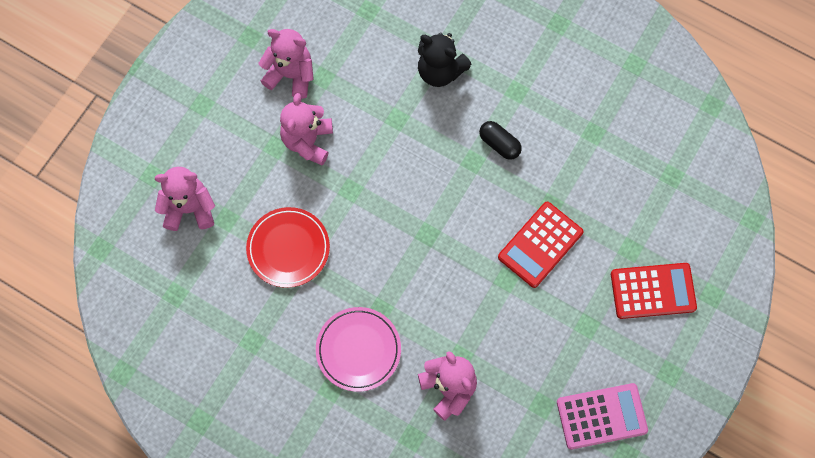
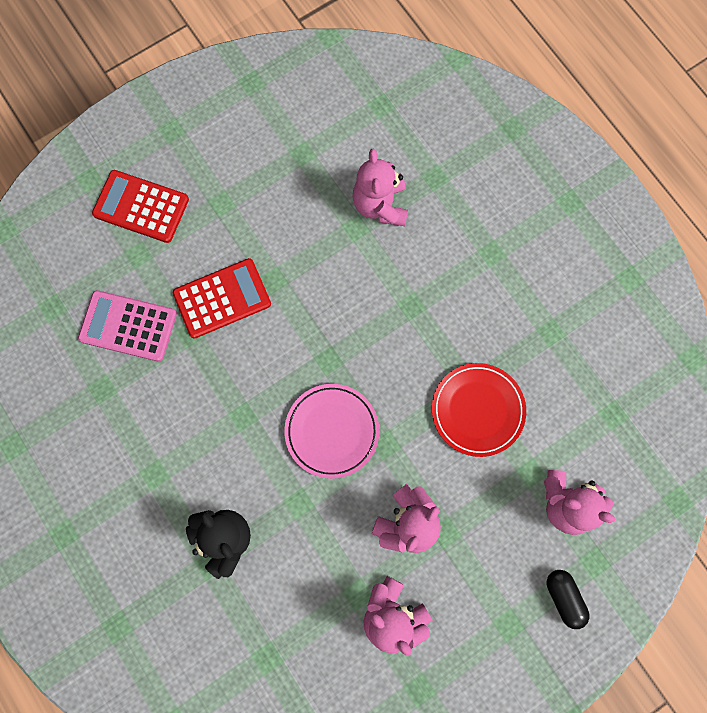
camera: 155 degrees left, 5 degrees up
pink plate [316,307,401,392] -> pink plate moved to [284,384,379,479]
black capsule [479,121,522,160] -> black capsule moved to [547,570,589,629]
pink calculator [557,383,648,450] -> pink calculator moved to [78,290,177,362]

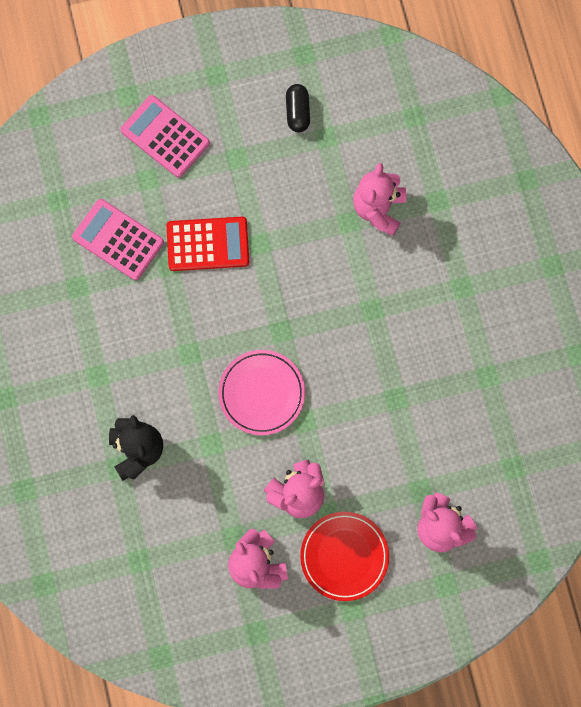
camera: 20 degrees right, 0 degrees up
red calculator [92,170,189,243] -> pink calculator [120,95,210,178]
red plate [432,363,526,457] -> red plate moved to [300,512,389,601]
black capsule [547,570,589,629] -> black capsule moved to [286,84,310,132]

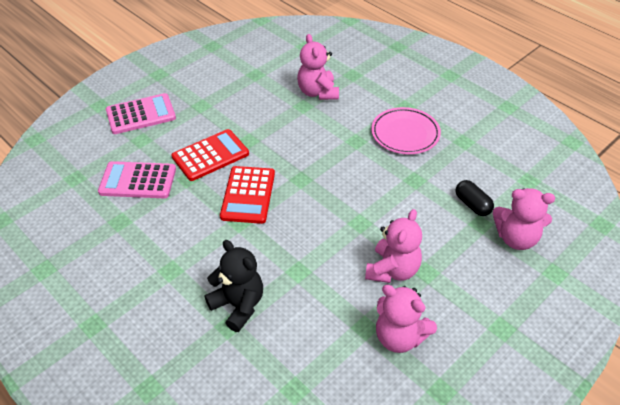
camera: 30 degrees left, 30 degrees down
pink calculator [120,95,210,178] -> pink calculator turned 150 degrees clockwise [106,93,176,134]
pink plate [218,350,305,435] -> pink plate moved to [371,107,441,154]
black capsule [286,84,310,132] -> black capsule moved to [455,180,494,216]
red plate [300,512,389,601] -> none
none -> red calculator [220,166,275,224]

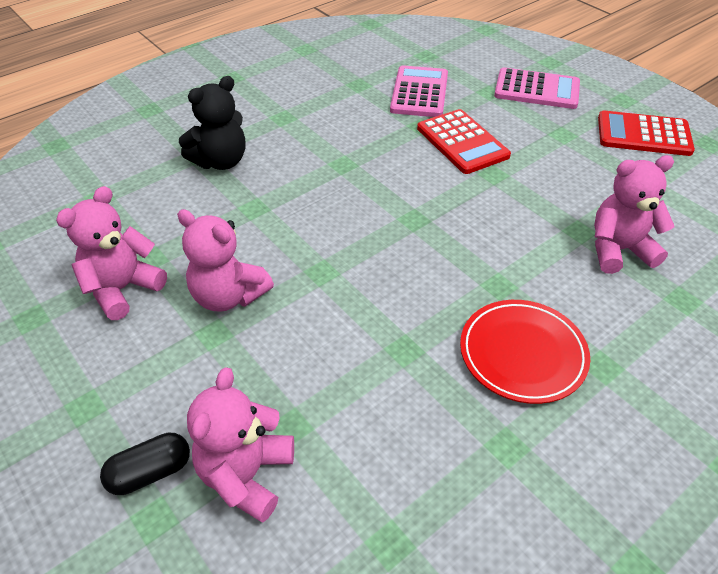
camera: 95 degrees right, 0 degrees up
pink calculator [106,93,176,134] -> pink calculator turned 60 degrees counterclockwise [494,67,580,109]
red calculator [220,166,275,224] -> red calculator moved to [598,111,695,156]
pink plate [371,107,441,154] -> red plate [460,300,590,404]
black capsule [455,180,494,216] -> black capsule moved to [100,433,190,495]

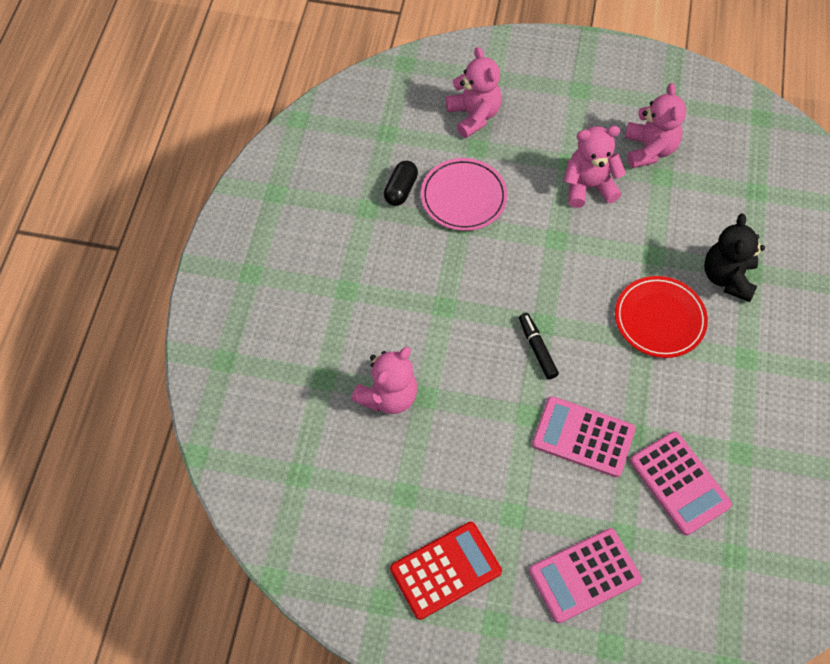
camera: 140 degrees right, 15 degrees up
black capsule [100,433,190,495] -> black capsule moved to [384,161,418,206]
red calculator [417,109,511,174] -> pink calculator [532,396,636,477]
red plate [460,300,590,404] -> red plate moved to [615,276,708,358]
none -> pink plate [421,158,508,231]
none -> black marker [519,313,559,380]

